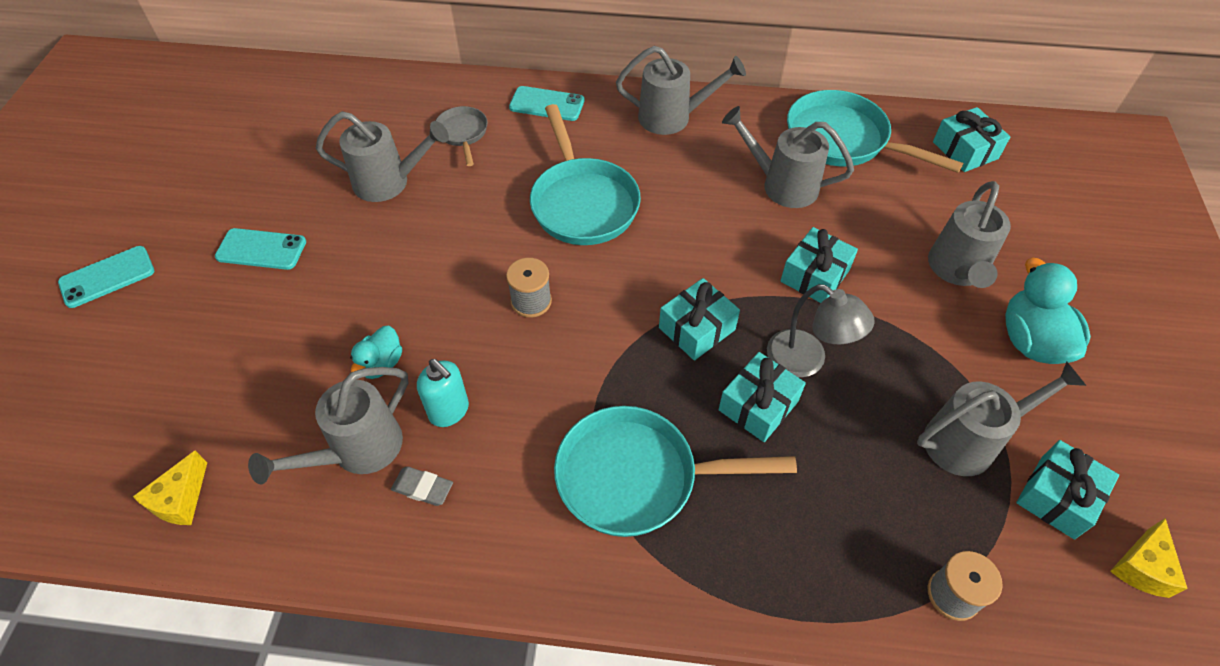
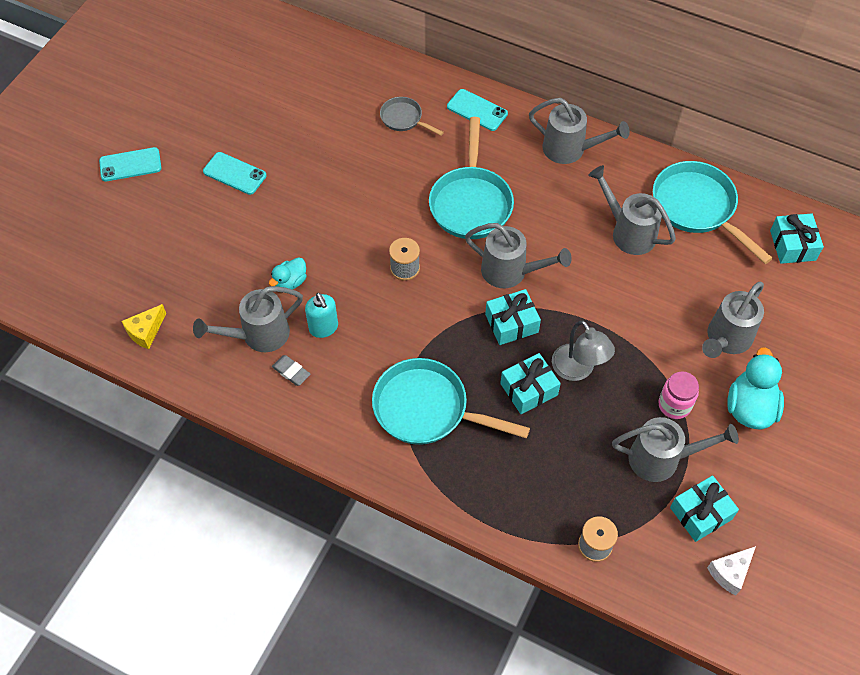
camera: 20 degrees right, 5 degrees up
grey watering can [316,111,449,202] -> grey watering can moved to [465,223,571,288]
grey pan [436,106,488,166] -> grey pan turned 60 degrees counterclockwise [380,97,444,135]
turquoise gift [780,227,858,303] -> none
yellow cheese [1110,518,1188,598] -> white cheese [707,546,756,595]
none -> pink jar [658,371,699,419]

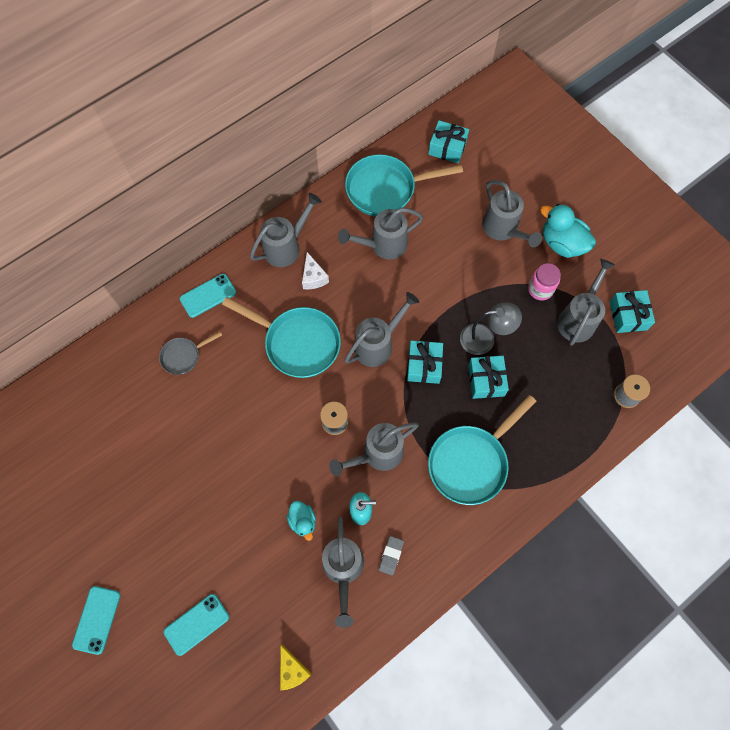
camera: 65 degrees left, 10 degrees up
turquoise phone [203,152,267,195] -> turquoise phone moved to [164,594,229,656]
grey eraser [272,355,311,386] -> grey eraser turned 45 degrees counterclockwise [379,536,404,575]
white cheese [707,546,756,595] -> white cheese moved to [302,252,329,289]
none -> grey watering can [329,422,419,476]

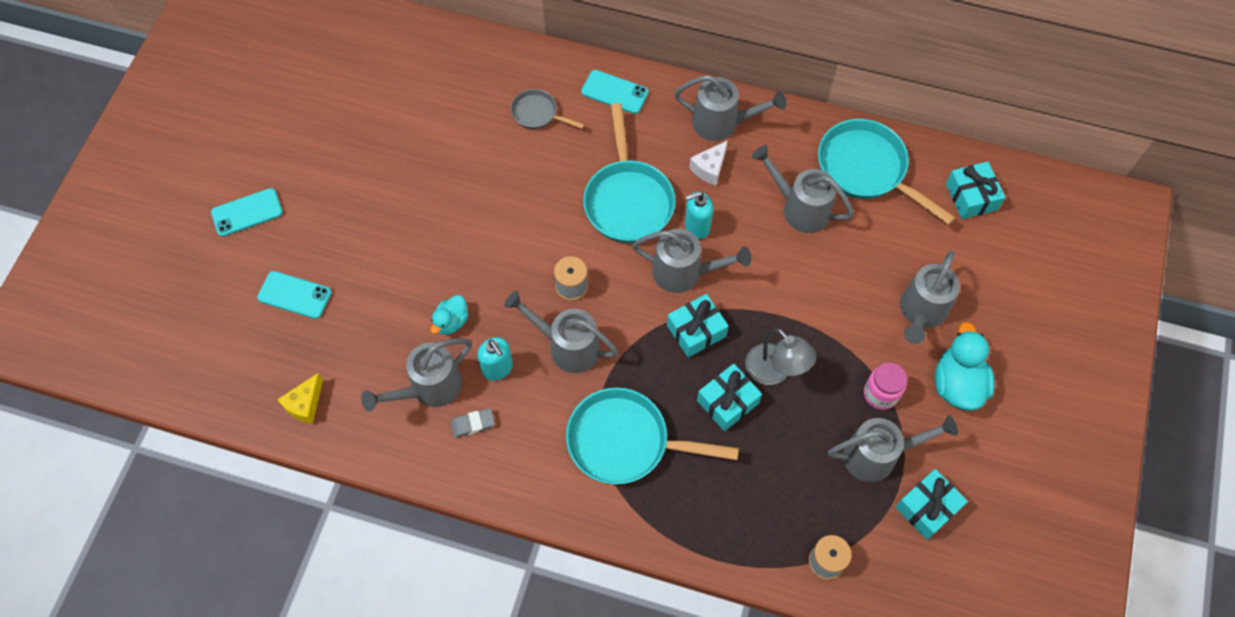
camera: 55 degrees right, 5 degrees down
none -> turquoise soap dispenser [685,191,713,239]

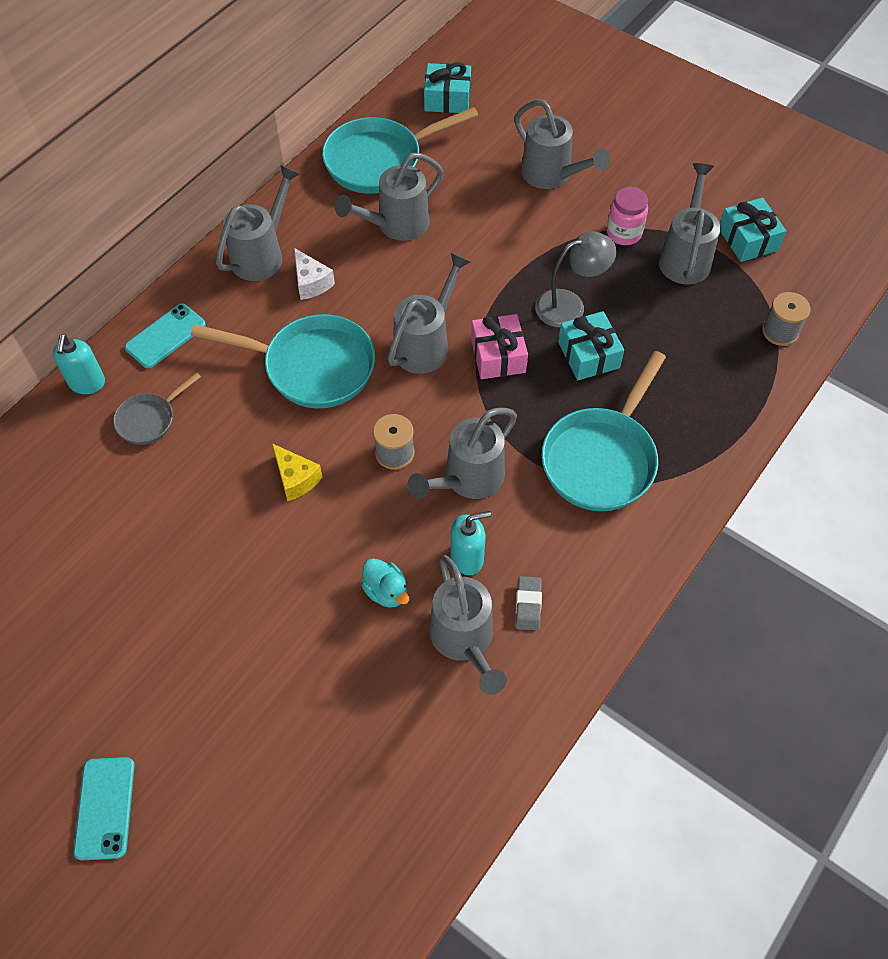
camera: 70 degrees left, 5 degrees down
turquoise phone [257,271,332,319] -> none
yellow cheese [277,373,323,424] -> yellow cheese moved to [272,443,322,501]
turquoise gift [667,294,729,358] -> pink gift [471,314,528,379]
turquoise soap dispenser [685,191,713,239] -> turquoise soap dispenser moved to [53,334,105,394]
turquoise duck [935,322,994,411] -> none

